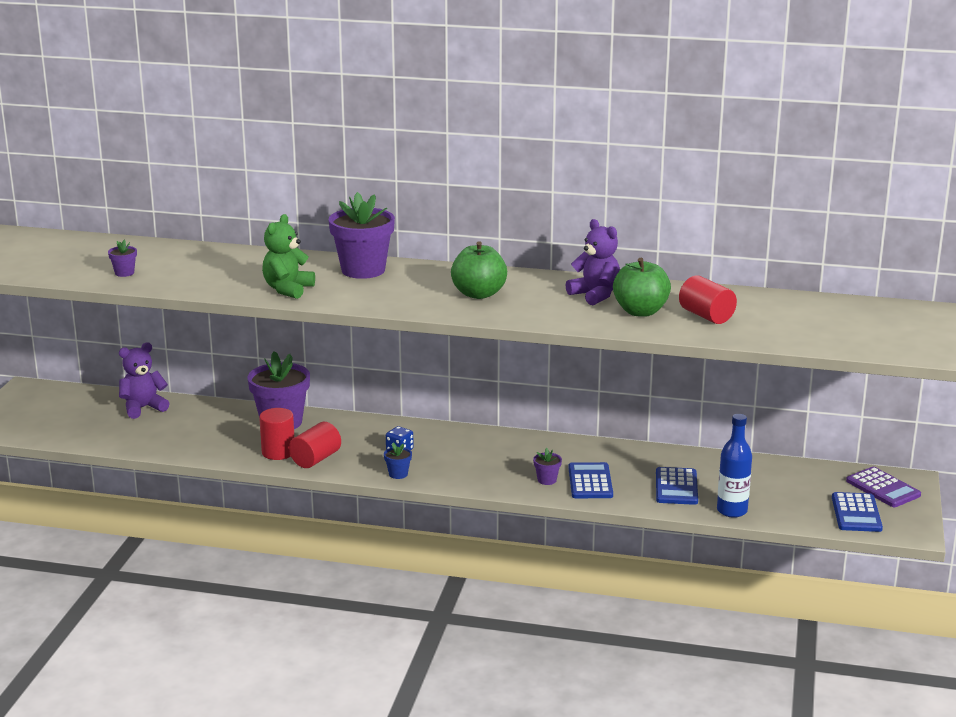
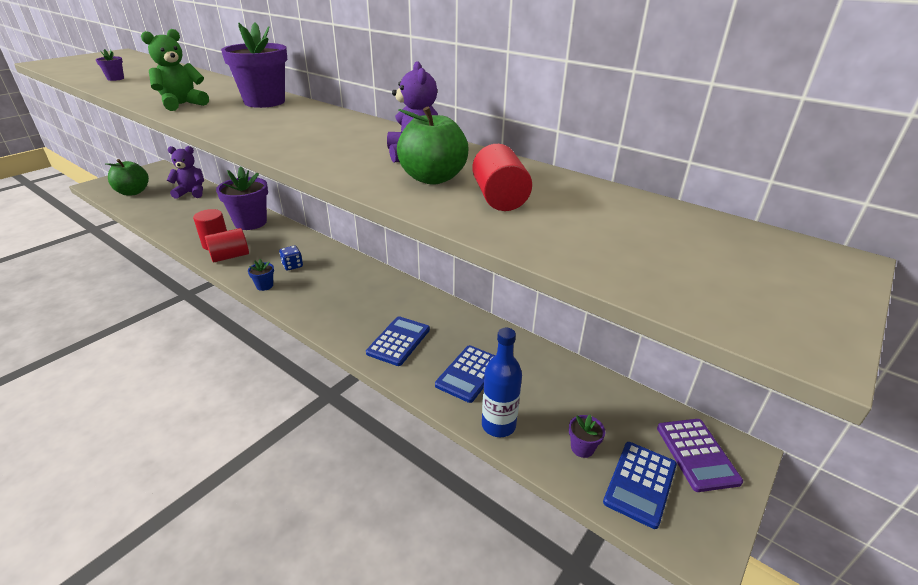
camera: 25 degrees right, 10 degrees up
green apple [451,241,507,299] -> green apple moved to [105,159,149,196]
purple flower pot [533,448,562,485] -> purple flower pot moved to [569,415,606,458]

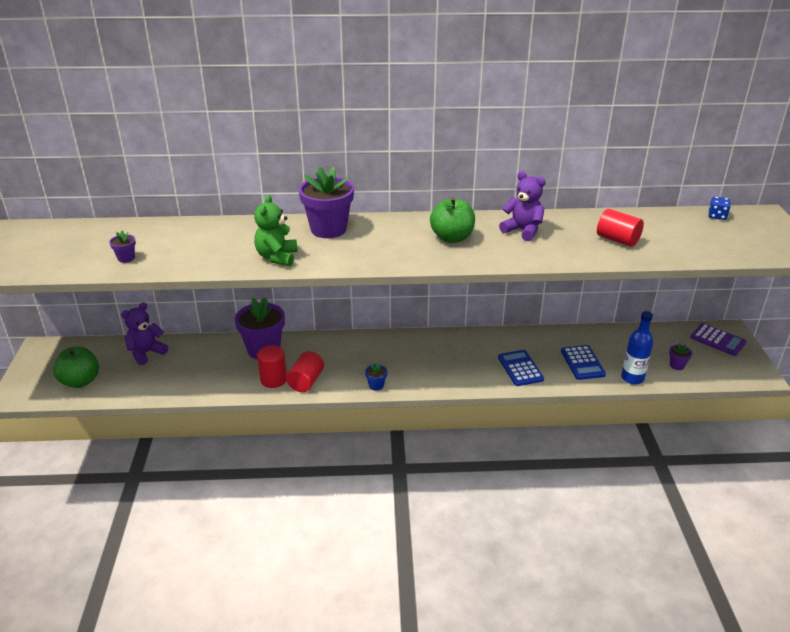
camera: 40 degrees left, 0 degrees up
blue dice [279,246,303,270] -> blue dice moved to [709,196,731,220]
green apple [397,107,469,185] -> green apple moved to [430,197,475,243]
blue calculator [603,442,677,529] -> none

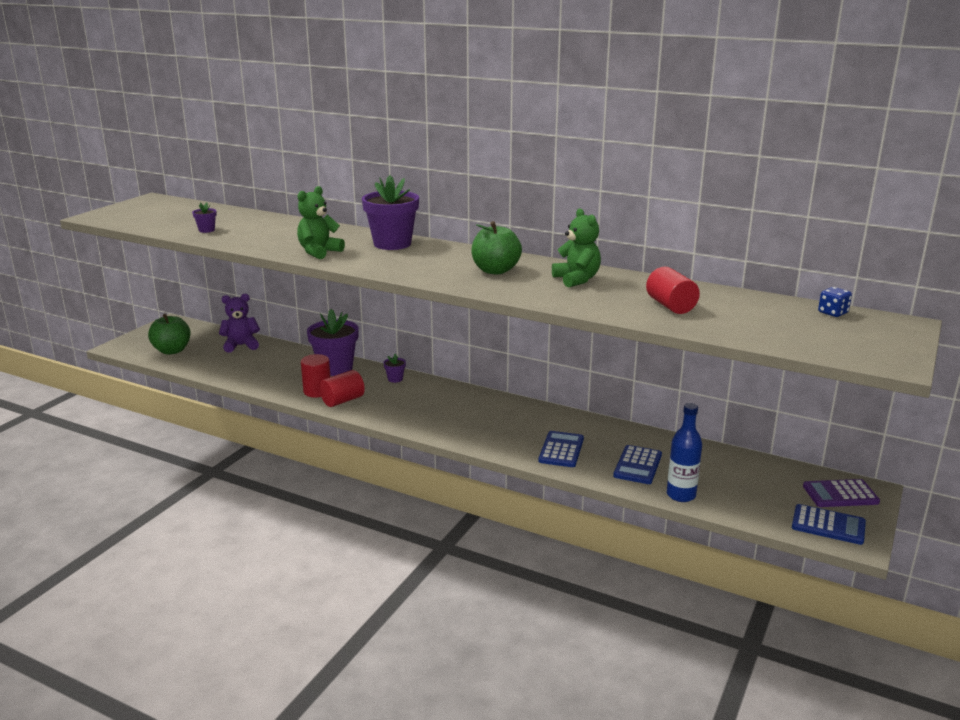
camera: 30 degrees right, 10 degrees down
blue flower pot [365,363,387,391] -> none
purple teddy bear [499,171,546,241] -> green teddy bear [552,208,601,287]
purple flower pot [669,343,692,370] -> purple flower pot moved to [383,353,406,383]
purple calculator [690,323,746,356] -> purple calculator turned 105 degrees clockwise [803,479,880,507]
none -> blue calculator [792,504,866,545]

